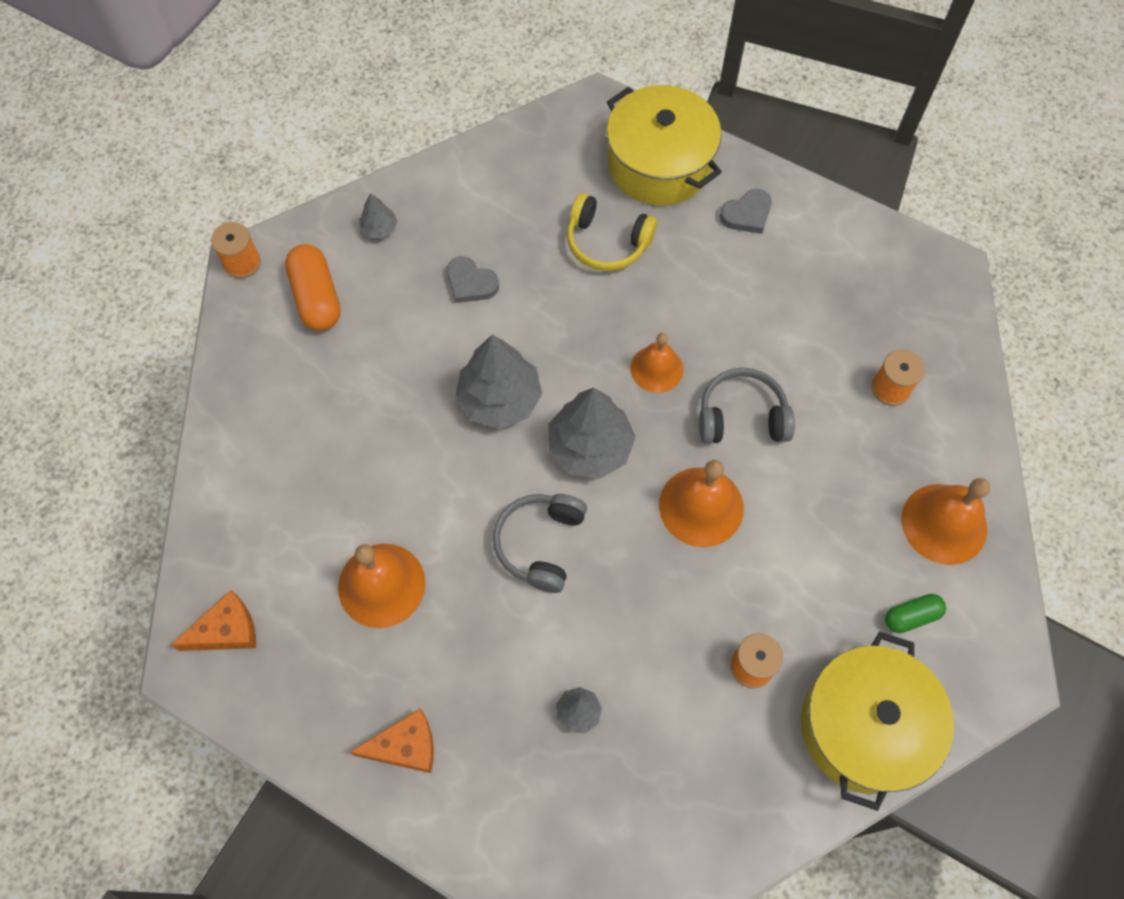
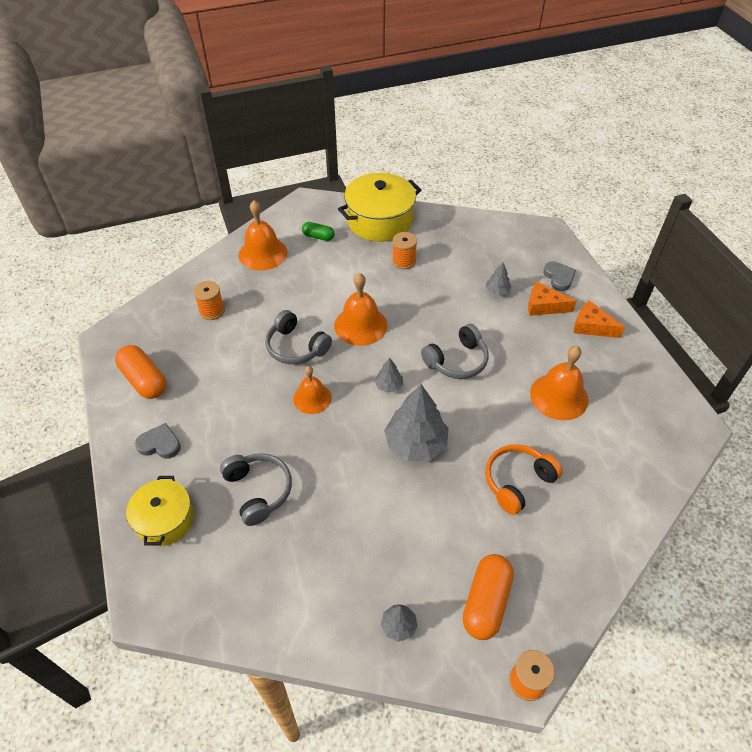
camera: 140 degrees left, 15 degrees down
orange cheese [171,590,256,651] -> orange cheese moved to [528,282,577,316]
grey heart [447,256,499,303] -> grey heart moved to [543,261,576,291]
grey tree [548,388,636,479] -> grey tree [375,358,403,393], size x0.48
yellow headphones [567,193,657,271] -> grey headphones [220,453,292,526]
yellow pot [607,85,722,205] -> yellow pot [126,476,194,546], size x0.62
none -> orange capsule [115,345,166,399]
none -> orange headphones [485,444,563,515]

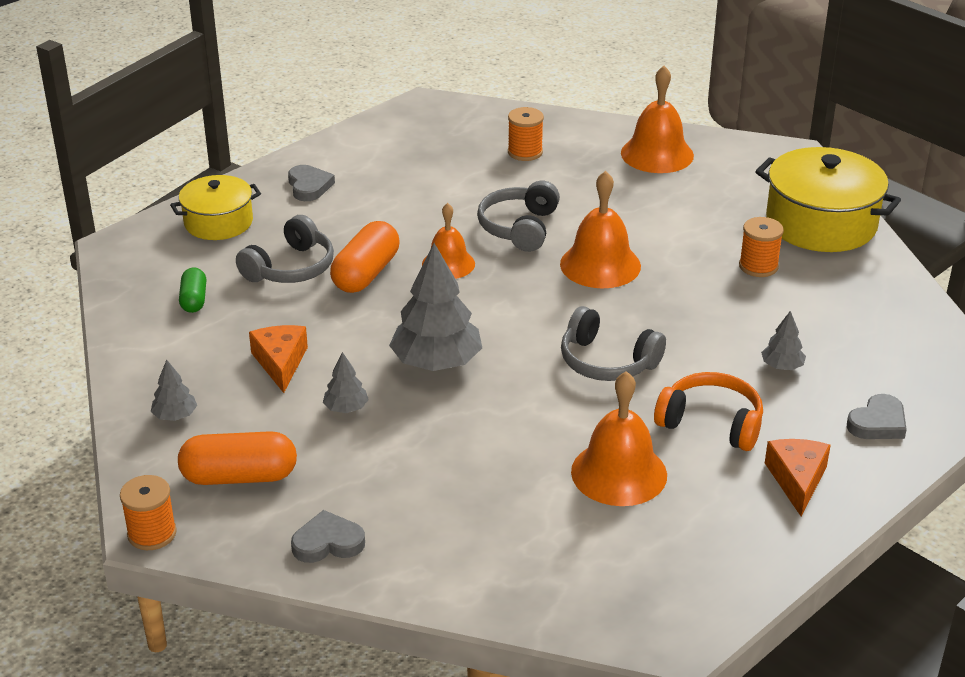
camera: 65 degrees right, 15 degrees down
orange capsule [115,345,166,399] -> orange capsule moved to [330,221,399,293]
green capsule [302,222,334,241] -> green capsule moved to [179,267,206,313]
grey tree [375,358,403,393] -> grey tree moved to [323,352,369,413]
orange headphones [485,444,563,515] -> orange headphones moved to [654,372,763,451]
orange cheese [528,282,577,316] -> orange cheese moved to [249,325,308,393]
none -> grey heart [291,510,365,563]

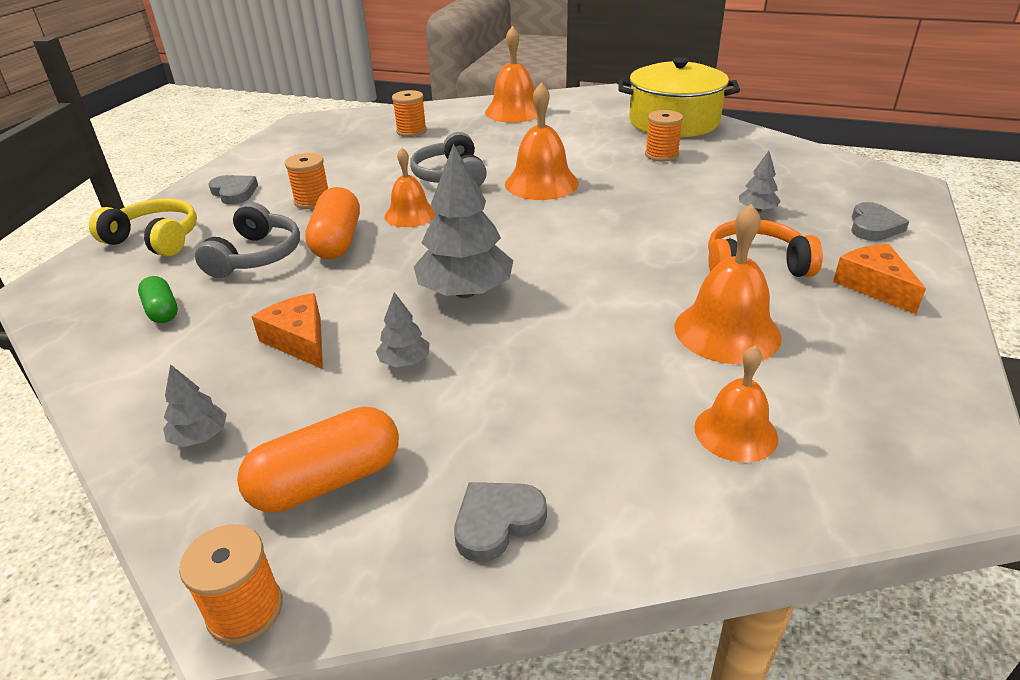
camera: 25 degrees left, 0 degrees up
yellow pot [170,175,261,240] -> yellow headphones [89,198,197,257]
grey headphones [561,306,666,381] -> none
none -> orange spool [285,153,328,209]
none -> orange bell [694,346,778,462]

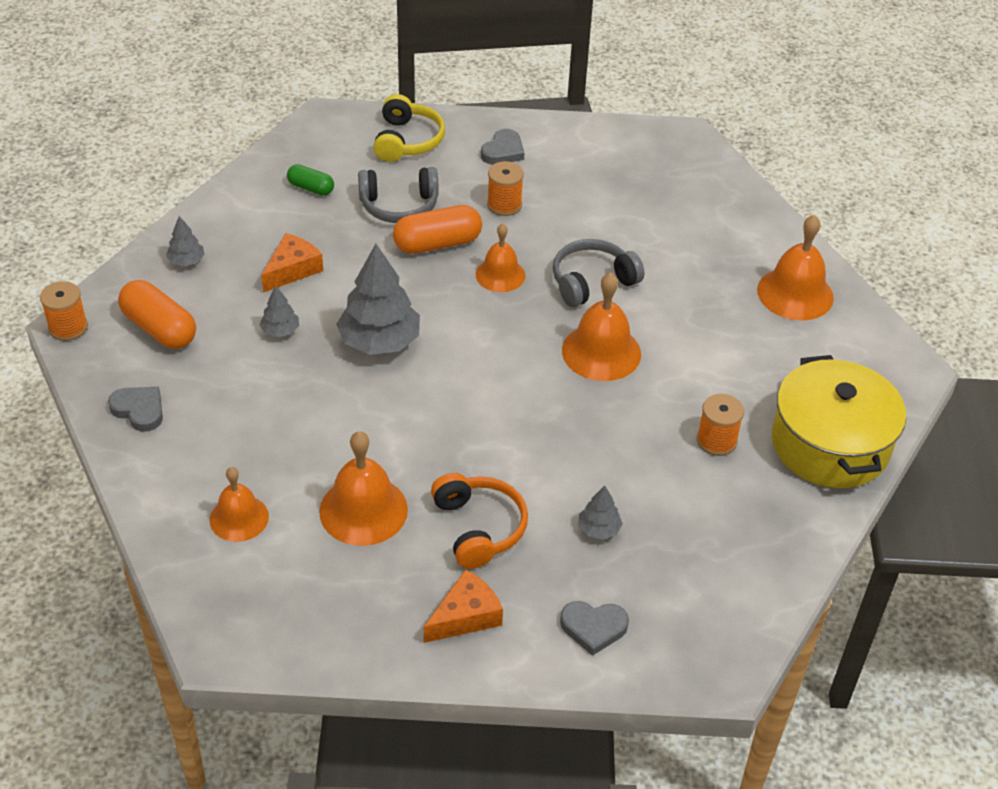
camera: 70 degrees right, 10 degrees up
green capsule [138,276,178,323] -> green capsule turned 75 degrees clockwise [287,164,334,196]
orange spool [392,90,427,137] -> none

